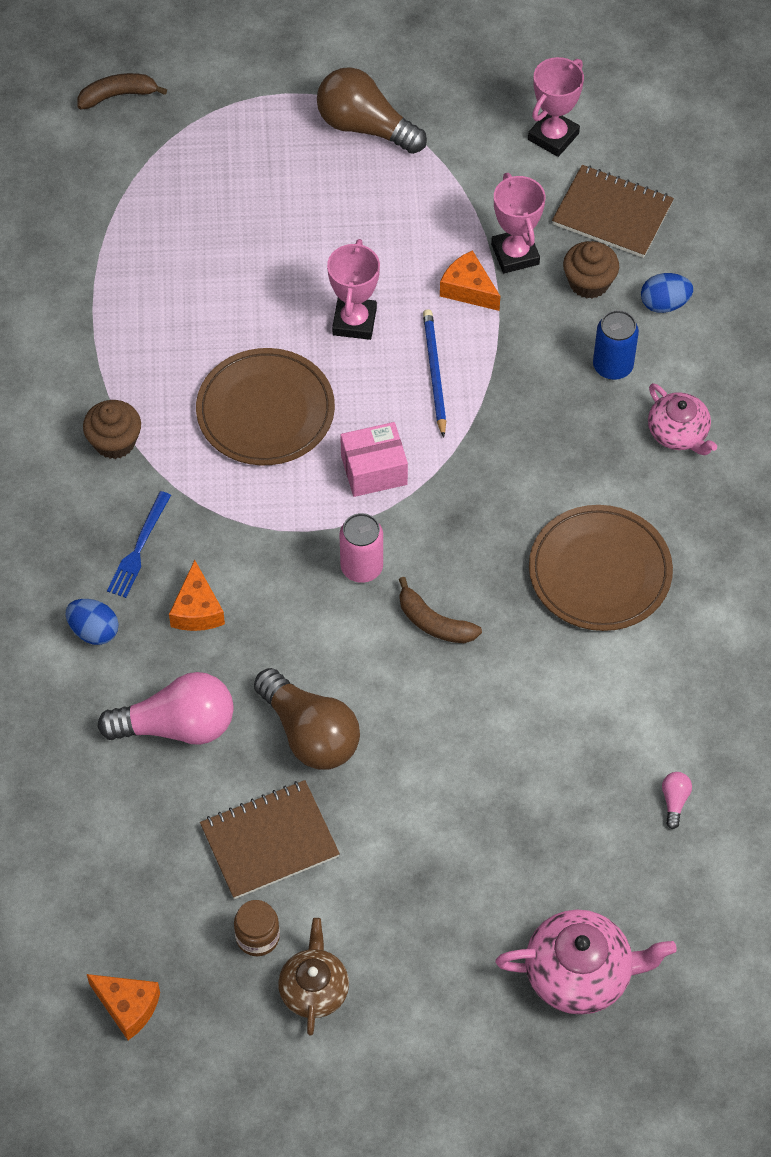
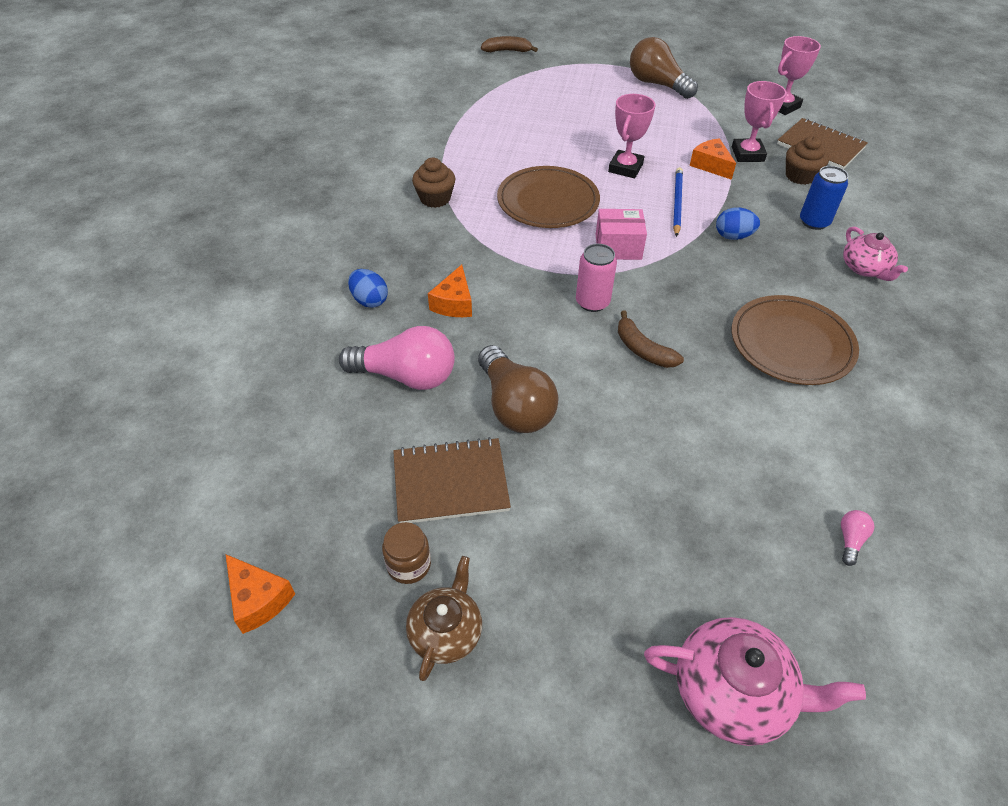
camera: 15 degrees right, 10 degrees down
blue fork [107,491,171,598] -> none
blue egg [641,273,693,313] -> blue egg moved to [716,207,760,240]

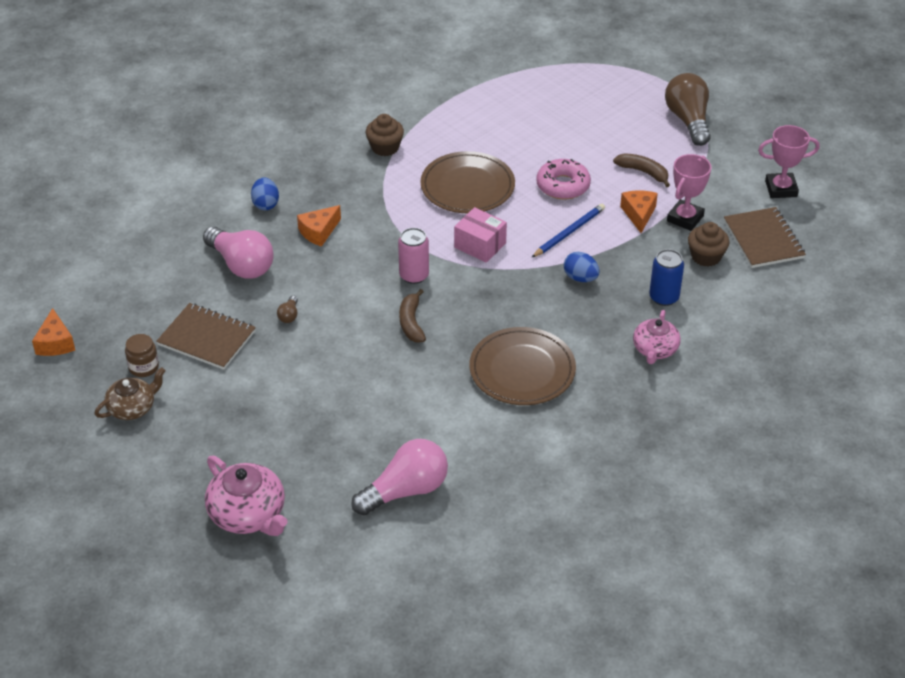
camera: 35 degrees right, 5 degrees down
brown light bulb [478,345,559,433] -> brown light bulb [277,295,298,323], size x0.41
brown banana [481,36,538,52] -> brown banana moved to [613,153,670,187]
pink trophy [608,94,656,178] -> pink donut [536,159,591,200]
pink light bulb [841,510,874,566] -> pink light bulb [351,439,448,515], size x2.43

